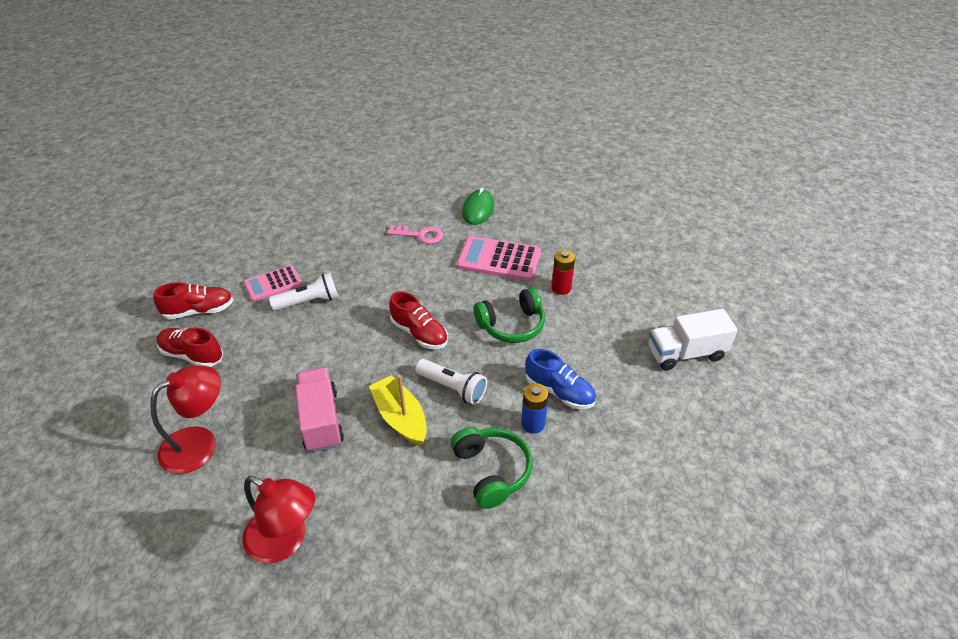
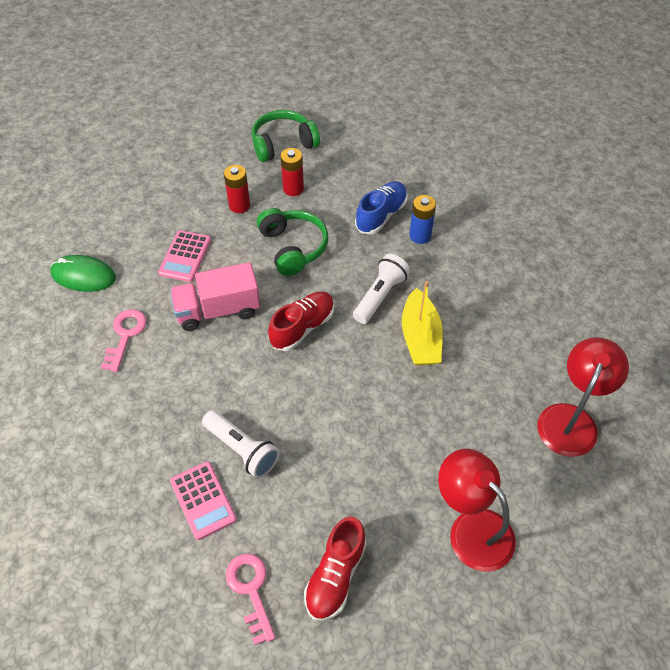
camera: 90 degrees left, 10 degrees up
red shoe [153,282,233,319] -> pink key [226,554,275,645]
white flashlight [269,273,338,311] -> white flashlight turned 150 degrees clockwise [202,410,279,478]
pink truck [295,367,344,452] -> pink truck moved to [170,262,260,331]
yellow boat [369,375,427,445] -> yellow boat turned 60 degrees counterclockwise [402,281,443,366]
green headphones [451,427,533,509] -> green headphones moved to [252,110,320,162]
pink calculator [457,236,541,281] -> pink calculator [158,230,211,282], size x0.64
white truck [648,309,738,371] -> none
none -> red battery [280,148,304,196]

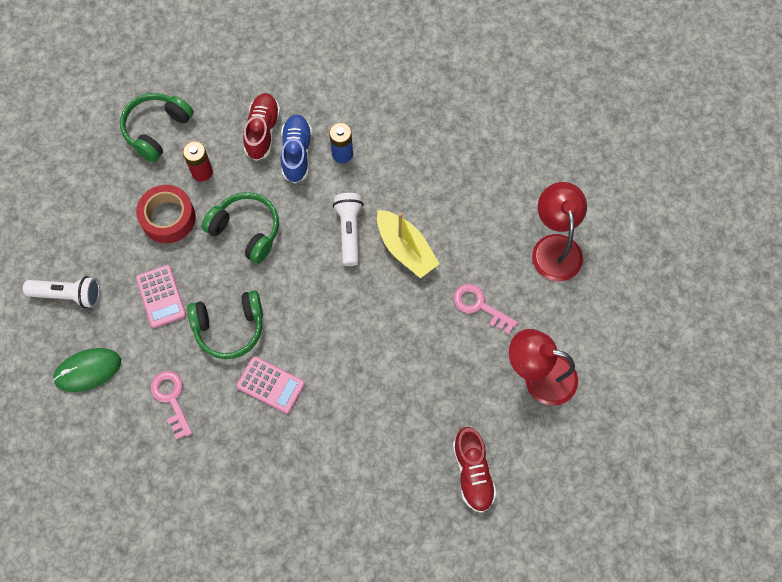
camera: 35 degrees left, 15 degrees up
pink truck [170,262,260,331] -> green headphones [187,290,263,359]
pink calculator [170,461,237,540] -> pink calculator moved to [236,356,305,414]
white flashlight [202,410,279,478] -> white flashlight moved to [23,276,100,308]
red battery [224,165,250,213] -> red tape [136,185,196,243]
pink key [226,554,275,645] -> pink key moved to [454,284,518,335]
red shoe [268,292,334,351] -> red shoe moved to [243,93,280,161]

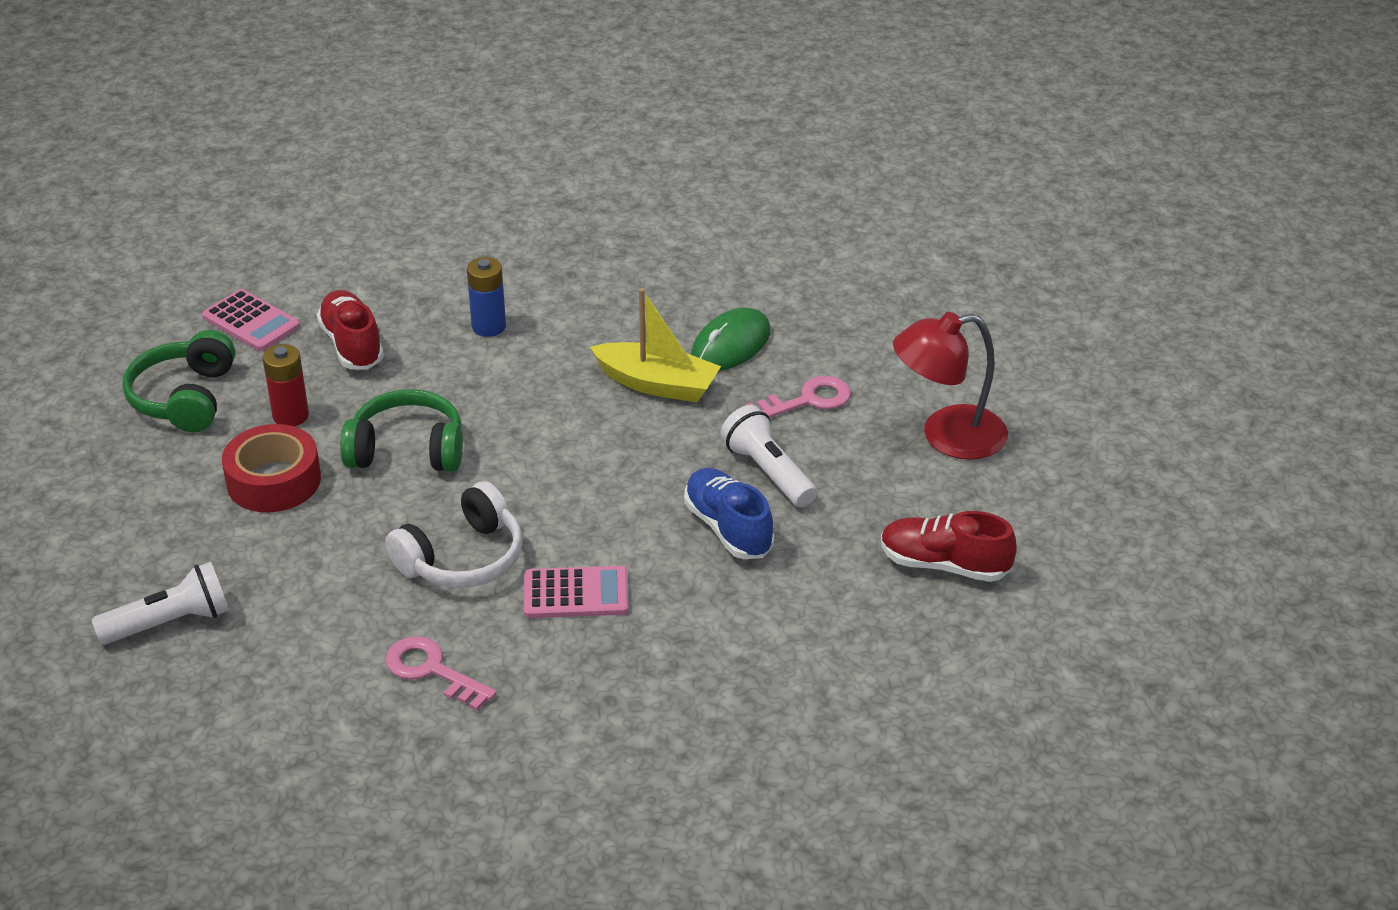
camera: 30 degrees left, 30 degrees down
green mouse [53,348,121,392] -> green mouse moved to [691,308,770,371]
pink calculator [136,265,186,328] -> pink calculator moved to [202,289,300,351]
green headphones [187,290,263,359] -> white headphones [385,481,522,588]
blue shoe [281,115,312,183] -> blue shoe moved to [684,468,774,559]
white flashlight [333,193,364,266] -> white flashlight moved to [720,405,817,507]
red shoe [453,427,497,513] -> red shoe turned 150 degrees clockwise [881,511,1017,582]
pink key [454,284,518,335] -> pink key turned 150 degrees clockwise [745,376,851,418]
red lamp [532,182,587,281] -> none

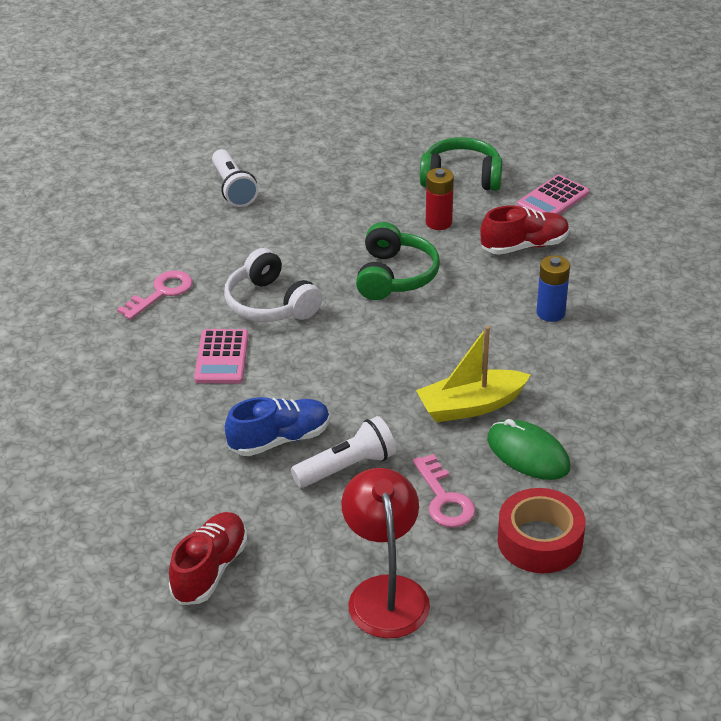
camera: 95 degrees right, 0 degrees up
red tape [222,424,321,512] -> red tape moved to [497,488,585,573]
yellow boat [590,288,721,402] -> yellow boat turned 45 degrees clockwise [416,326,530,422]

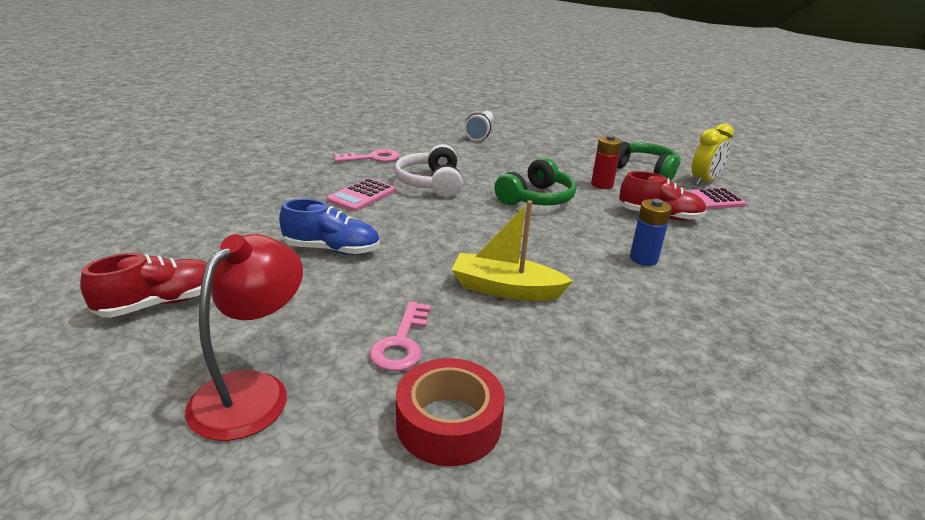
camera: 30 degrees right, 10 degrees down
white flashlight [291,416,396,488] -> none
green mouse [487,419,570,480] -> none
none -> yellow clock [692,123,734,186]

